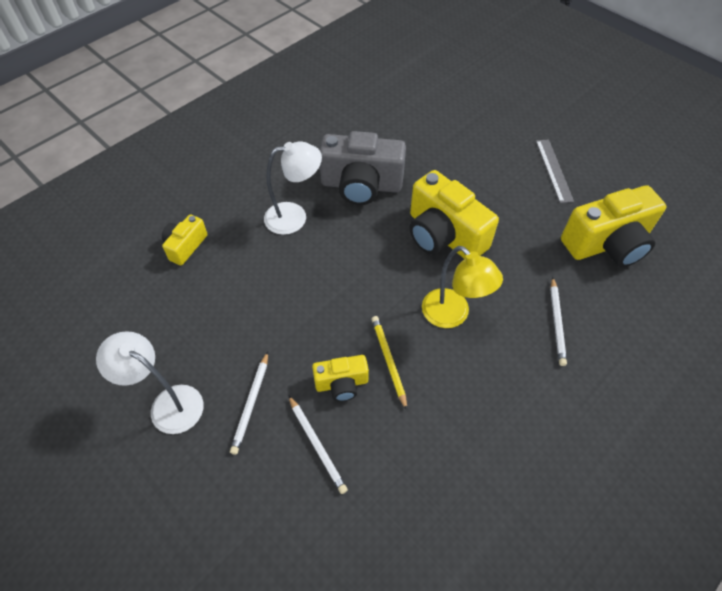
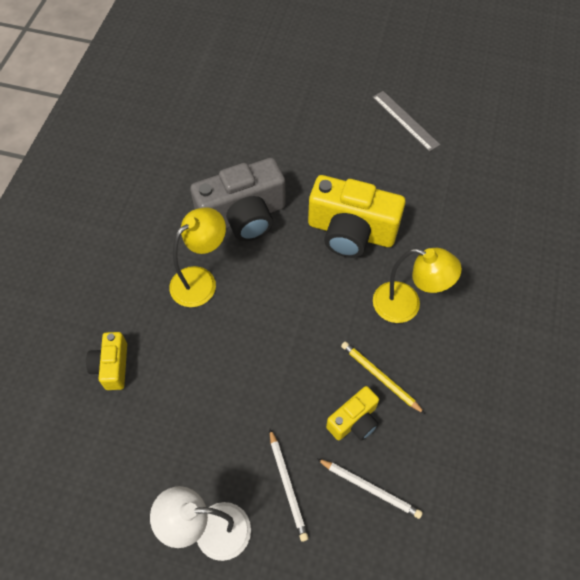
camera: 30 degrees left, 5 degrees up
white lamp [264,141,322,235] -> yellow lamp [169,207,226,307]
white pencil [550,277,567,366] -> none
yellow camera [561,185,666,267] -> none

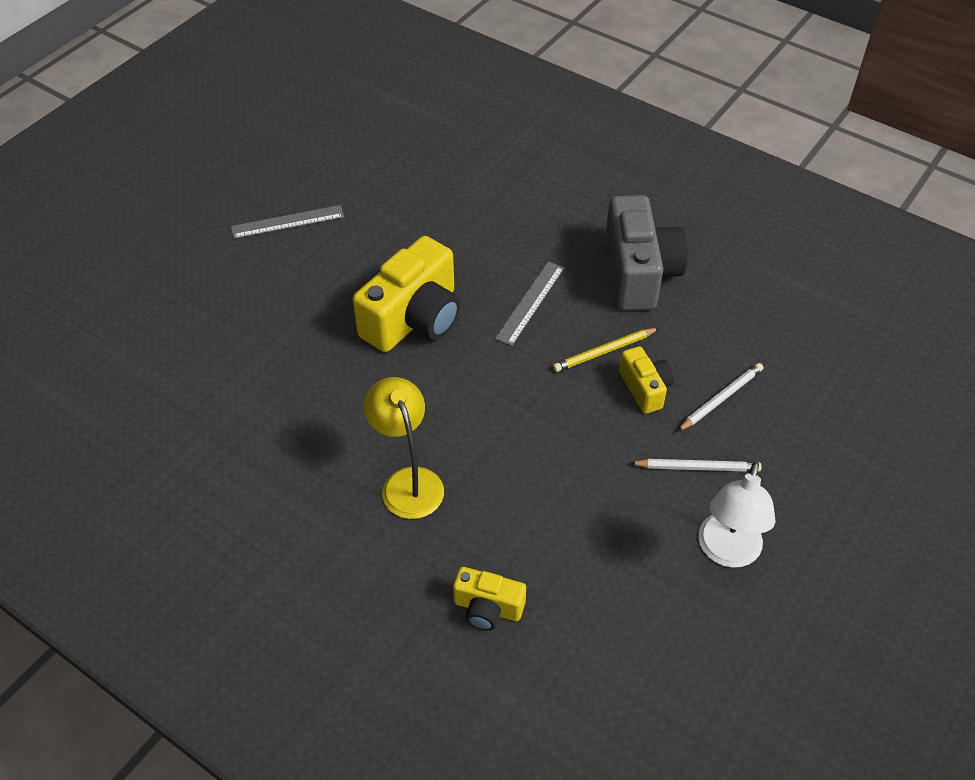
camera: 70 degrees left, 10 degrees down
grey camera [190,158,286,241] -> grey camera moved to [605,195,688,311]
yellow lamp [373,248,462,323] -> grey ruler [495,262,564,346]

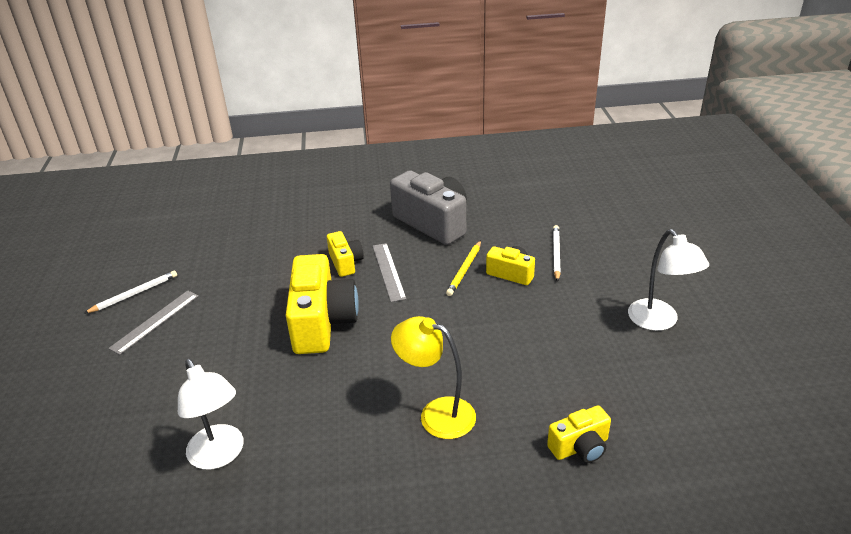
camera: 40 degrees left, 15 degrees down
white pencil [630,459,762,472] -> white pencil moved to [84,271,177,314]
none -> white lamp [178,359,244,470]
none -> yellow camera [327,231,364,277]

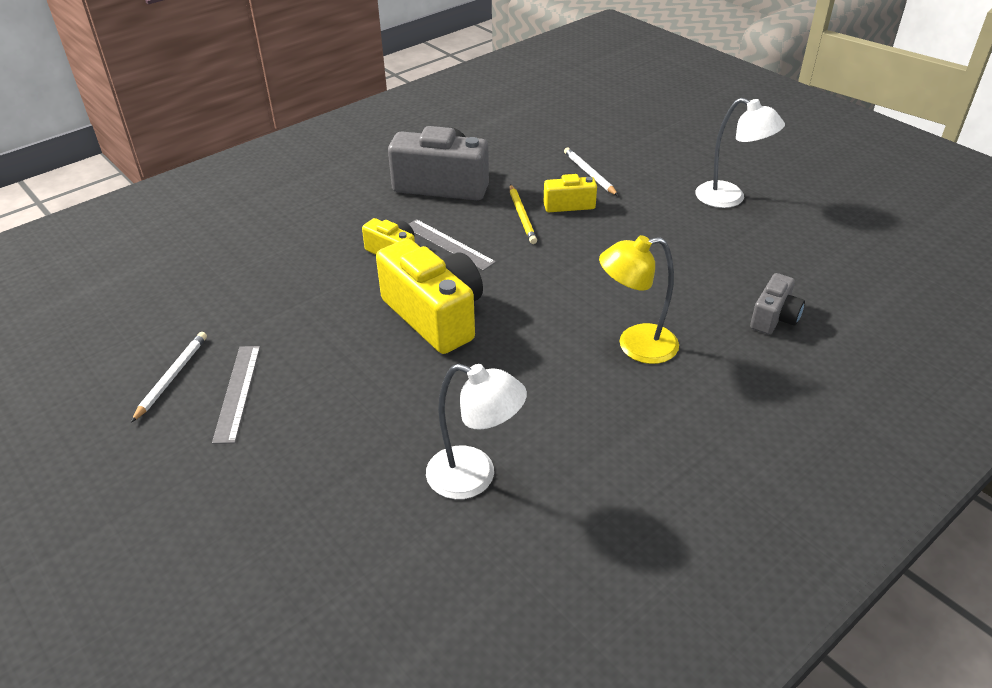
camera: 35 degrees left, 5 degrees up
yellow camera [547,405,611,463] -> grey camera [750,273,805,334]

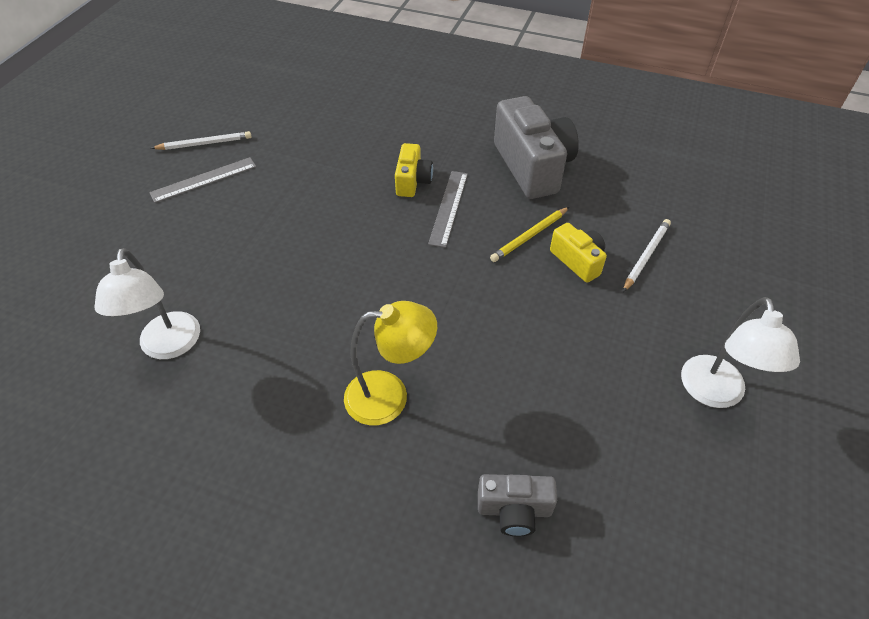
camera: 60 degrees right, 10 degrees up
yellow camera [376,239,483,354] -> none
yellow lamp [599,235,679,364] -> yellow lamp turned 120 degrees clockwise [344,301,437,425]

